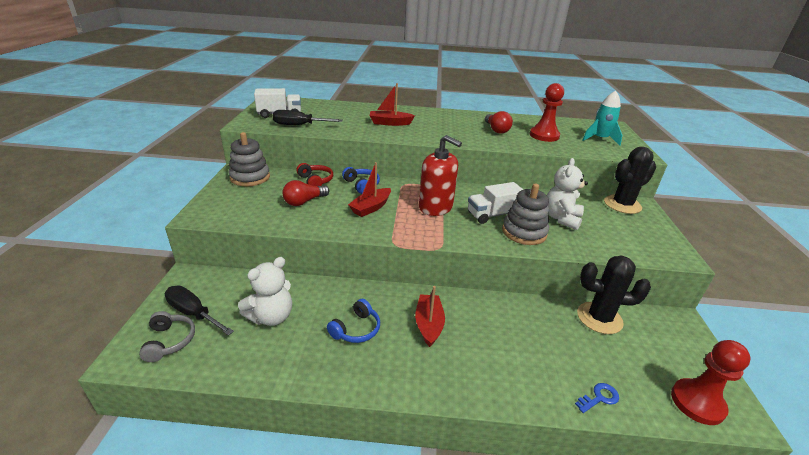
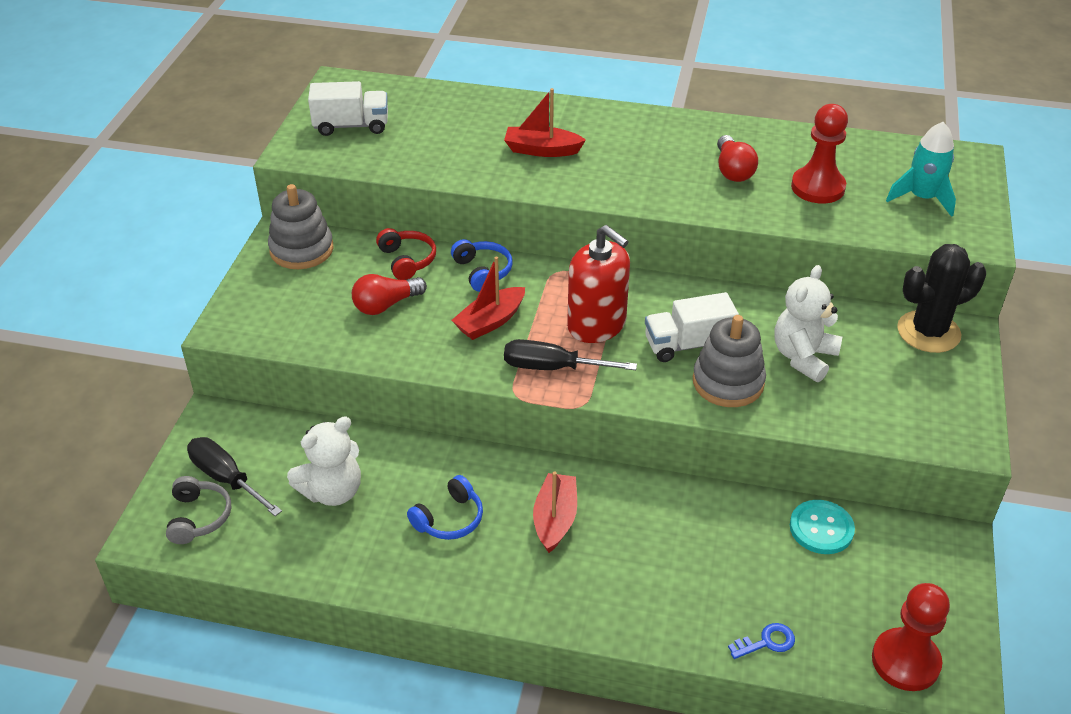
camera: 10 degrees right, 10 degrees up
black screwdriver [273,110,343,125] -> black screwdriver moved to [504,339,637,370]
black cactus [577,256,651,334] -> turquoise button [790,500,855,554]

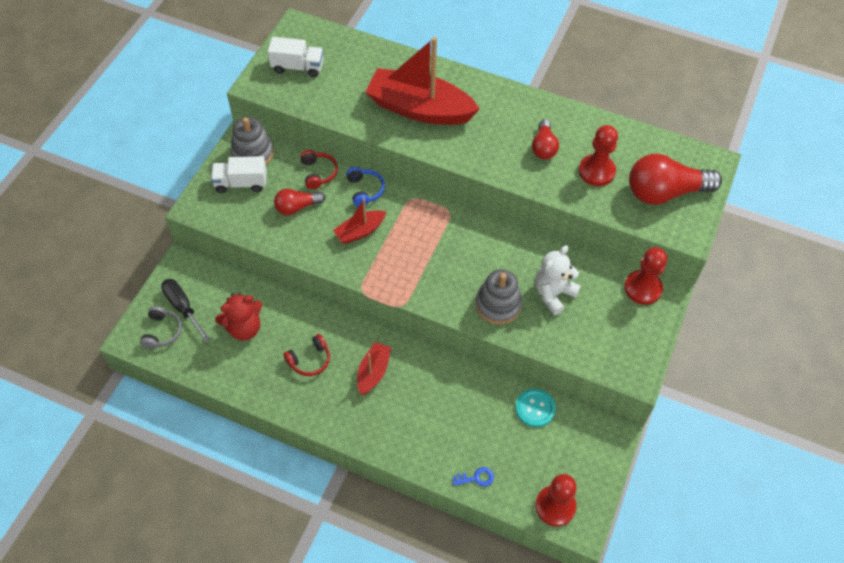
camera: 10 degrees right, 15 degrees up
white teddy bear [287,417,361,506] -> red teddy bear [215,293,262,340]
blue headphones [407,475,483,540] -> red headphones [284,334,330,376]
red boat [504,88,586,157] -> red boat [366,37,480,125], size x2.05
black screwdriver [504,339,637,370] -> none
red soap dispenser [567,225,630,343] -> none
white truck [645,292,739,362] -> white truck moved to [211,156,267,193]
turquoise rocket [886,122,956,217] -> red light bulb [629,154,722,205]
black cactus [897,244,986,353] -> red pawn [624,247,667,305]

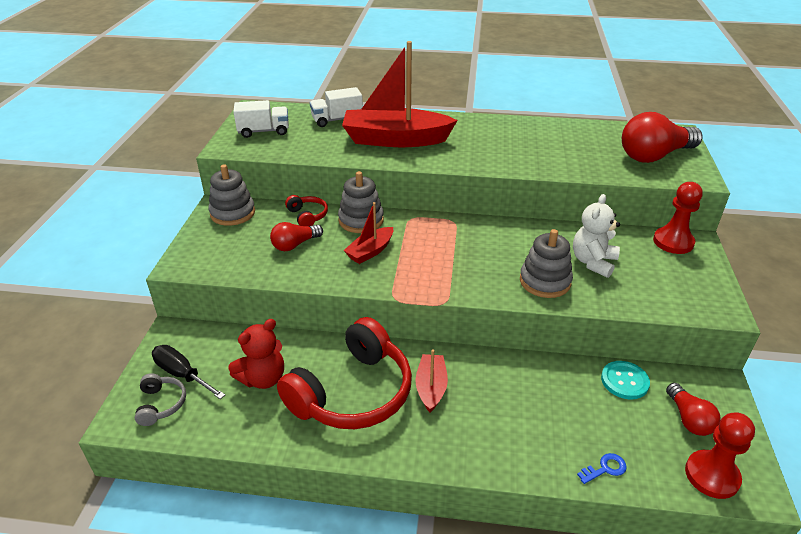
camera: 15 degrees left, 20 degrees down
white truck [211,156,267,193] -> white truck moved to [310,87,363,127]
red headphones [284,334,330,376] -> red headphones [277,317,412,429], size x2.32
blue headphones [346,167,385,207] -> grey stacking toy [338,171,384,233]
red light bulb [532,119,559,159] -> red light bulb moved to [666,383,720,436]
red pawn [579,125,618,186] -> none

